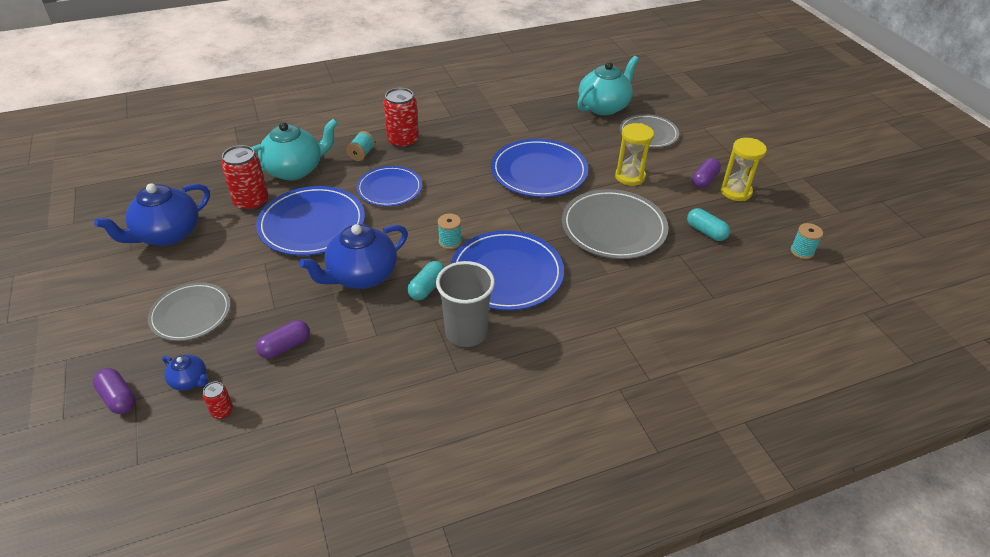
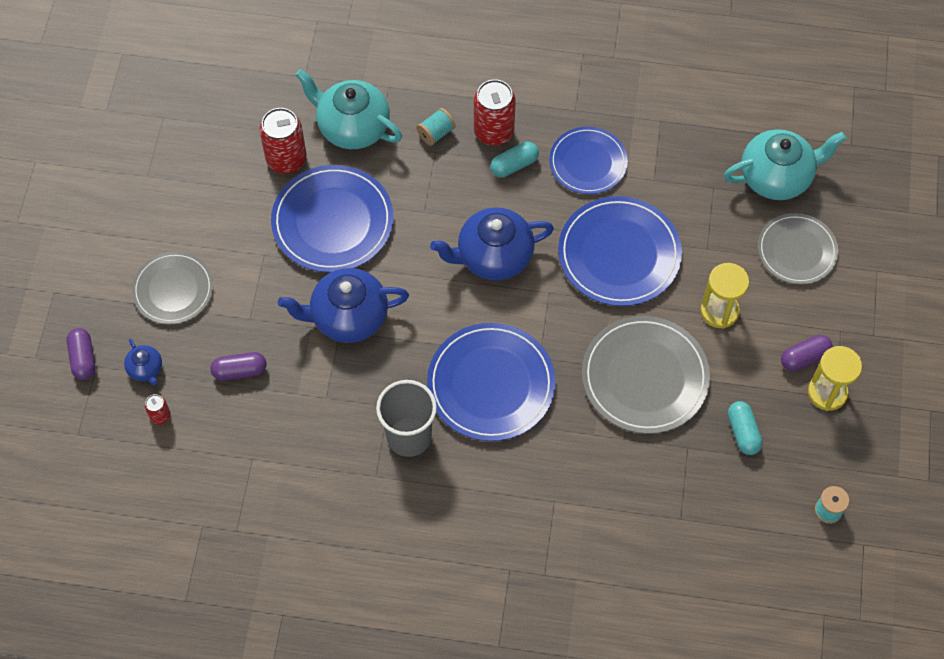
camera: 30 degrees right, 20 degrees up
blue teapot [94,183,210,246] -> blue teapot moved to [430,207,554,281]
turquoise teapot [251,118,338,180] -> turquoise teapot turned 150 degrees counterclockwise [295,69,402,149]
blue plate [356,166,422,207] -> blue plate moved to [549,127,628,194]
turquoise capsule [407,261,445,300] -> turquoise capsule moved to [491,142,539,177]
turquoise spool [438,213,462,249] -> none

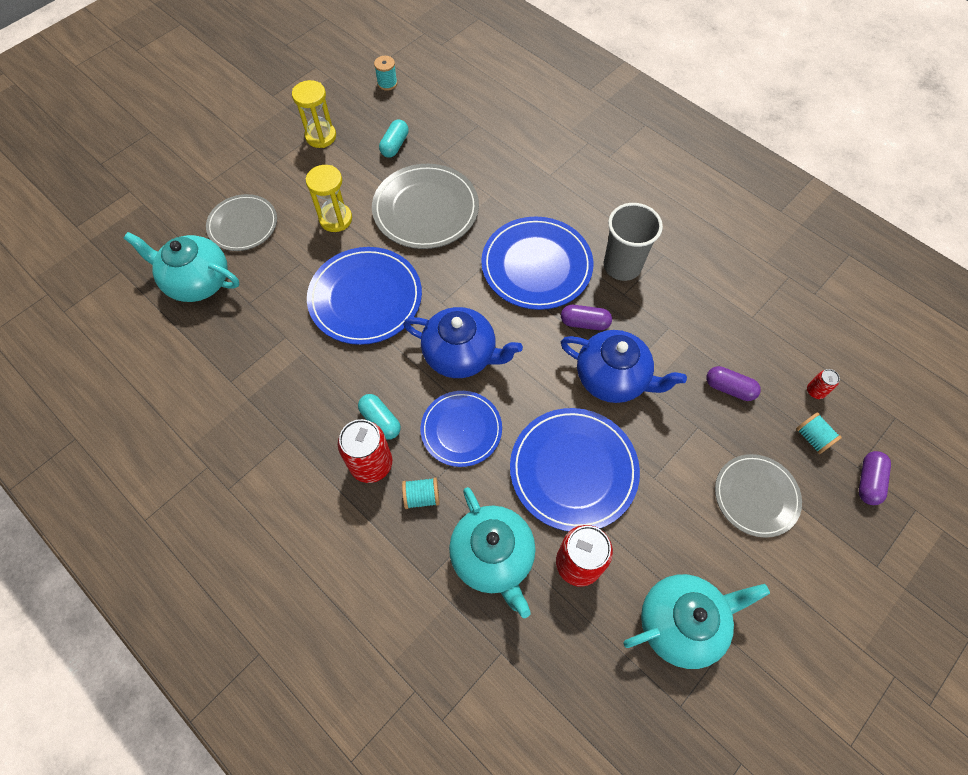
camera: 145 degrees left, 0 degrees up
blue teapot [124,339,162,386] -> turquoise spool [796,412,842,454]
turquoise capsule [491,142,539,177] -> turquoise capsule turned 45 degrees clockwise [358,394,401,440]
blue plate [549,127,628,194] -> blue plate moved to [421,391,502,467]
purple capsule [781,335,833,371] -> purple capsule moved to [561,305,612,330]
none -> turquoise teapot [623,574,770,669]

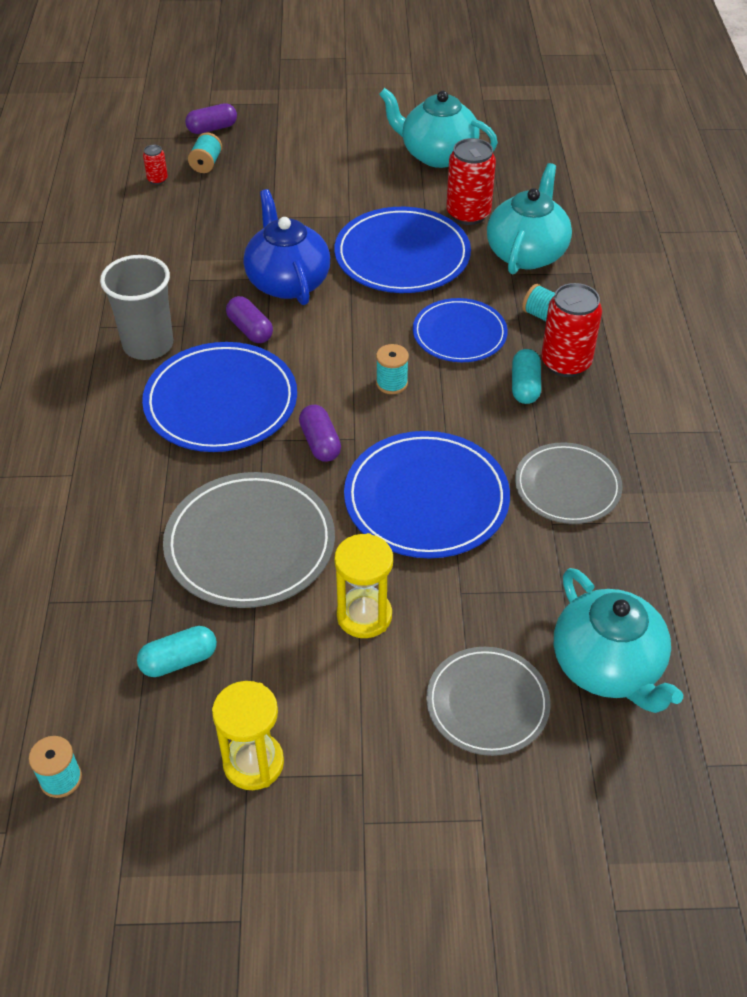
camera: 135 degrees left, 15 degrees down
blue teapot [403,307,523,378] -> turquoise spool [376,344,409,394]
purple capsule [706,366,761,401] -> purple capsule moved to [299,405,341,462]
grey plate [715,454,802,538] -> grey plate moved to [515,442,623,524]

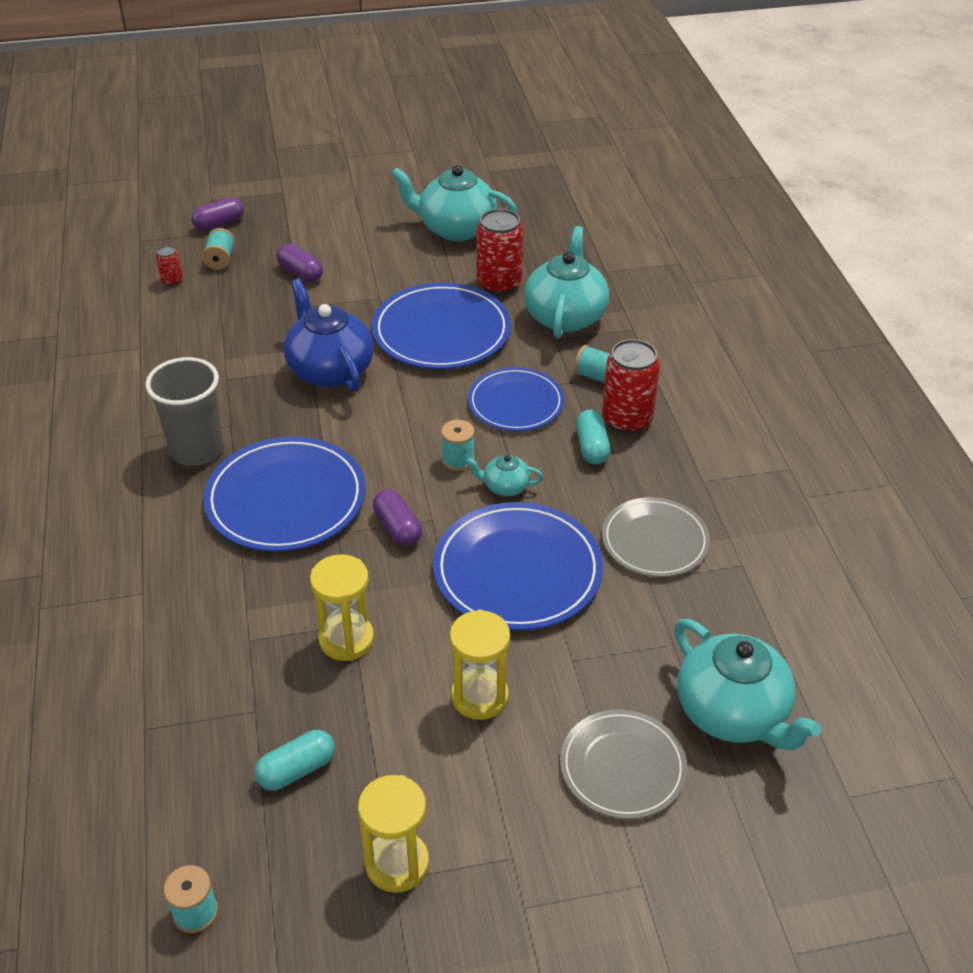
camera: 10 degrees left, 5 degrees down
grey plate [163,472,335,608] -> yellow hourglass [310,554,374,661]
purple capsule [226,296,273,343] -> purple capsule moved to [277,244,323,282]
none -> turquoise teapot [466,454,543,496]

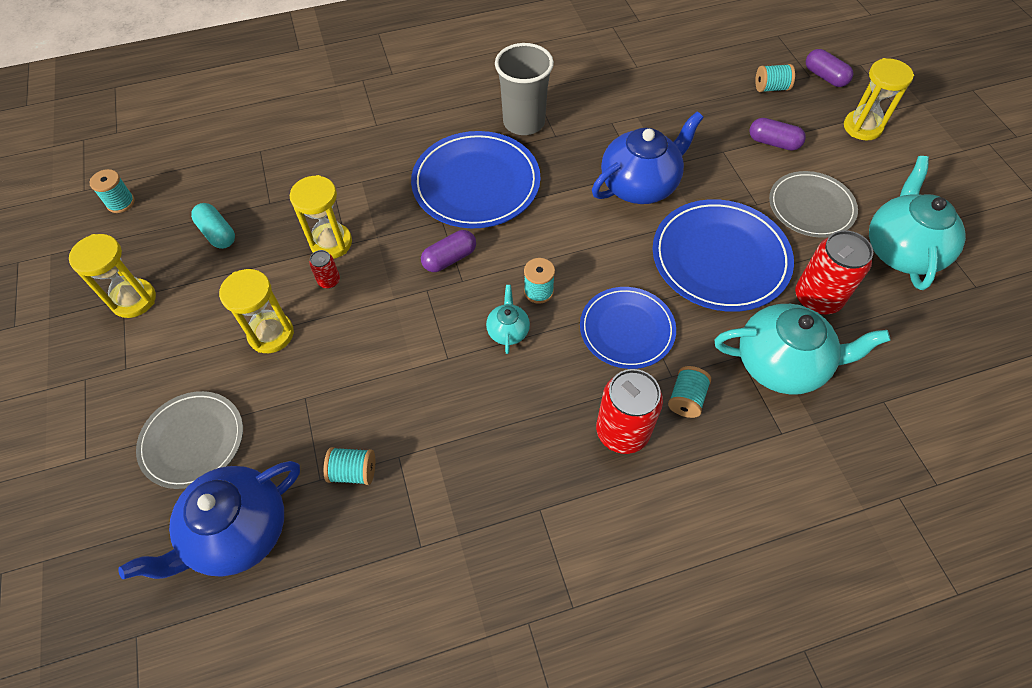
camera: 85 degrees right, 15 degrees up
red can [156,245,183,286] -> red can moved to [309,250,340,289]
purple capsule [277,244,323,282] -> purple capsule turned 75 degrees clockwise [749,118,806,151]
blue plate [433,502,603,631] -> none
turquoise capsule [576,410,610,464] -> none
grey plate [602,497,710,577] -> grey plate moved to [769,171,858,238]
turquoise teapot [675,619,821,751] -> blue teapot [118,461,300,580]
none -> turquoise spool [323,447,375,485]
none -> yellow hourglass [844,58,914,141]

